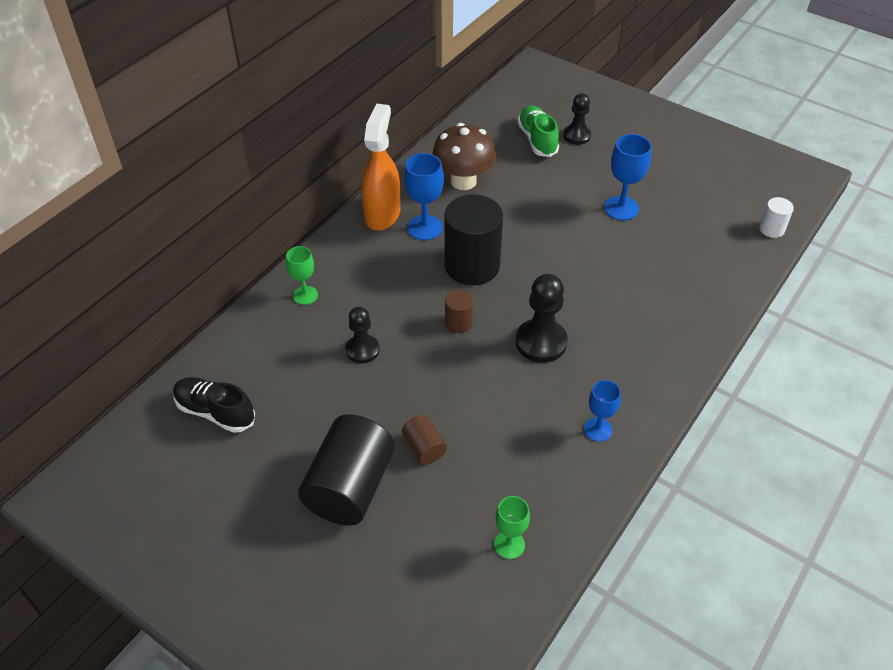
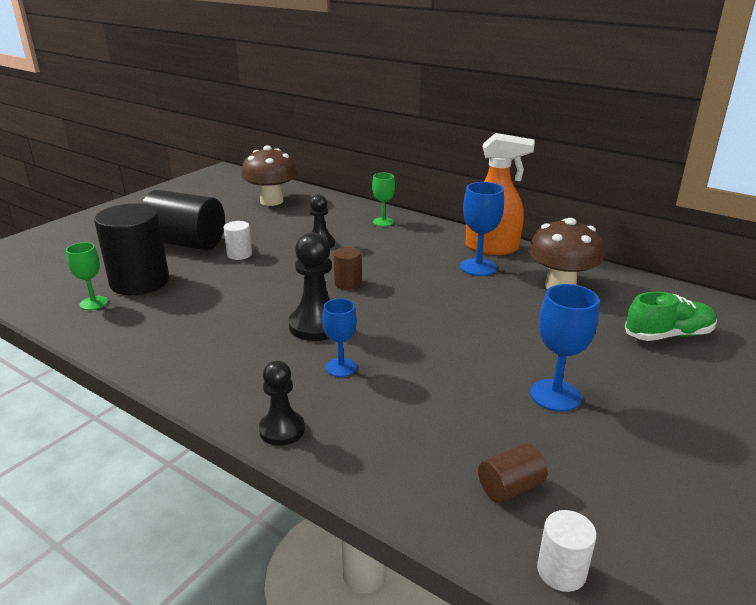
camera: 90 degrees right, 20 degrees down
black shoe [173,377,255,433] -> brown mushroom [241,145,298,206]
brown cylinder [402,415,447,464] -> brown cylinder moved to [478,443,547,503]
black cylinder [444,194,503,285] -> black cylinder moved to [94,203,169,295]
black pawn [563,93,591,145] -> black pawn moved to [259,361,305,446]
blue goblet [584,380,621,442] -> blue goblet moved to [322,298,357,377]
none -> white cylinder [223,221,252,260]

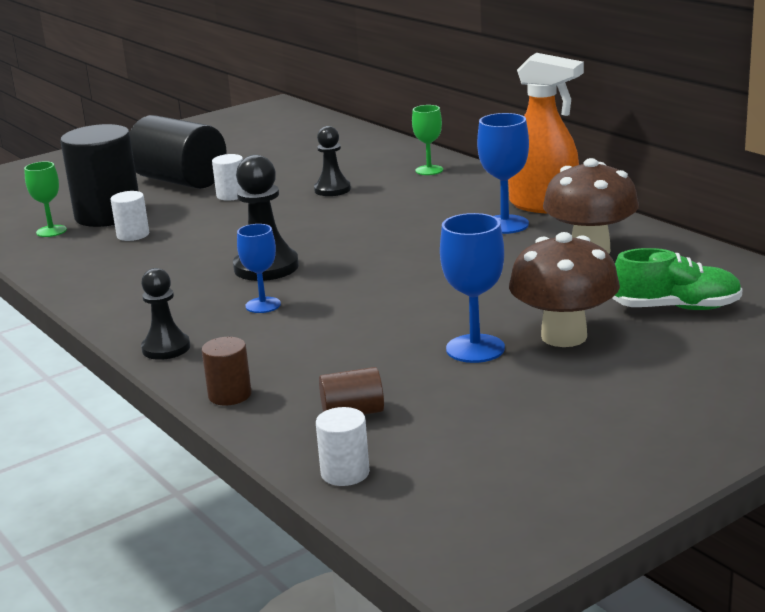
camera: 20 degrees right, 5 degrees down
brown mushroom [241,145,298,206] -> brown mushroom moved to [509,232,620,347]
brown cylinder [333,247,361,290] -> brown cylinder moved to [202,337,252,406]
none -> white cylinder [110,191,149,241]

